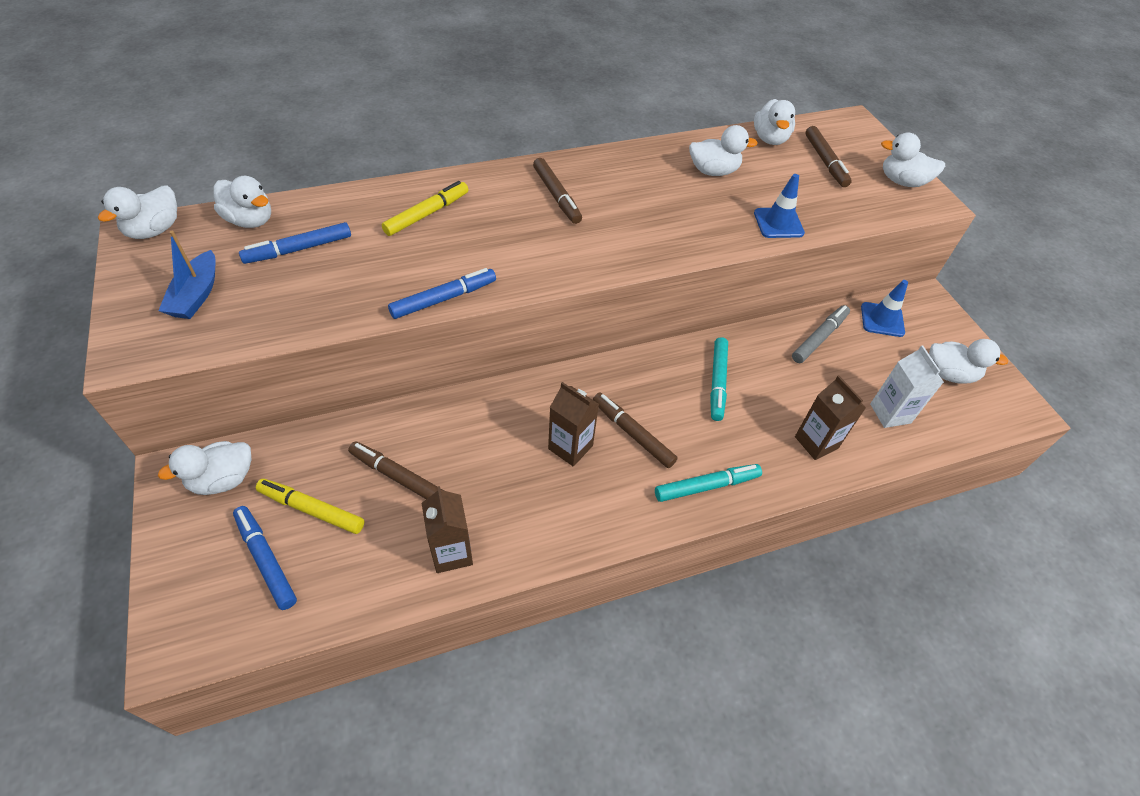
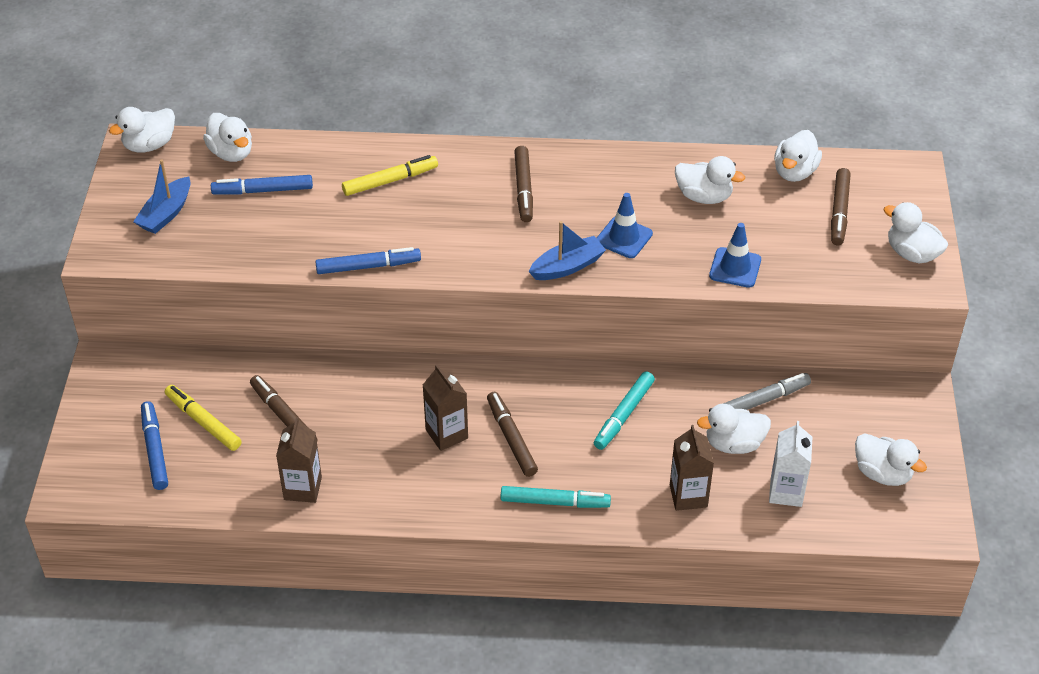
camera: 25 degrees right, 5 degrees down
white duck [158,441,252,495] -> white duck moved to [697,404,771,454]
blue traffic cone [861,280,908,337] -> blue traffic cone moved to [597,193,653,258]
none -> blue boat [529,221,606,280]

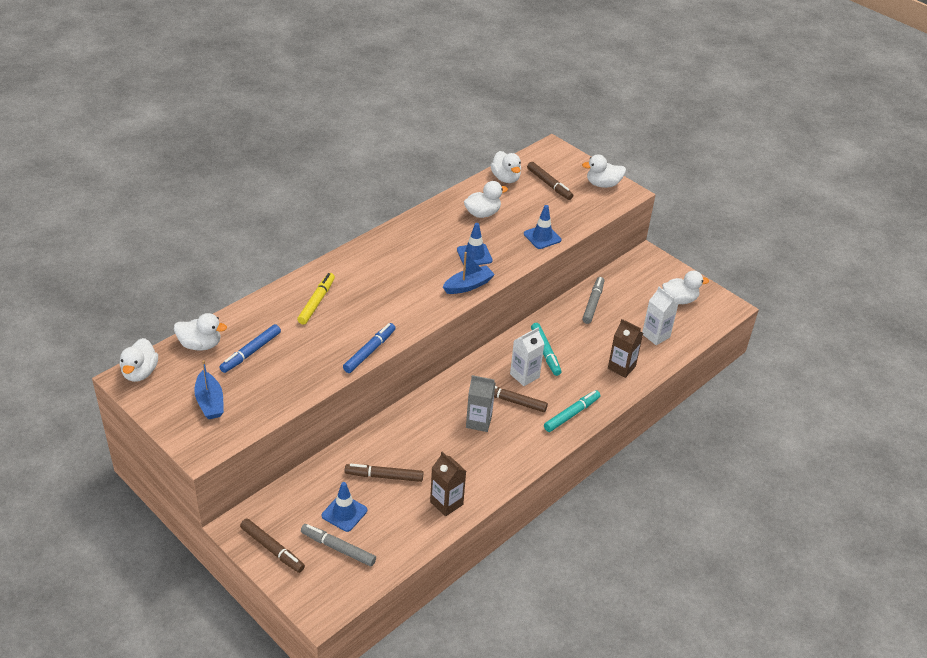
camera: 50 degrees left, 5 degrees down
blue marker [141,401,168,490] -> grey marker [301,524,376,567]
yellow marker [165,385,242,451] -> blue traffic cone [322,482,367,532]
brown carton [423,364,468,451] -> grey carton [466,375,496,432]
brown marker [514,146,533,222] -> brown marker moved to [240,519,305,573]
blue boat [529,221,606,280] -> blue boat turned 45 degrees clockwise [443,252,495,294]
white duck [697,404,771,454] -> none
none -> white carton [510,327,544,386]

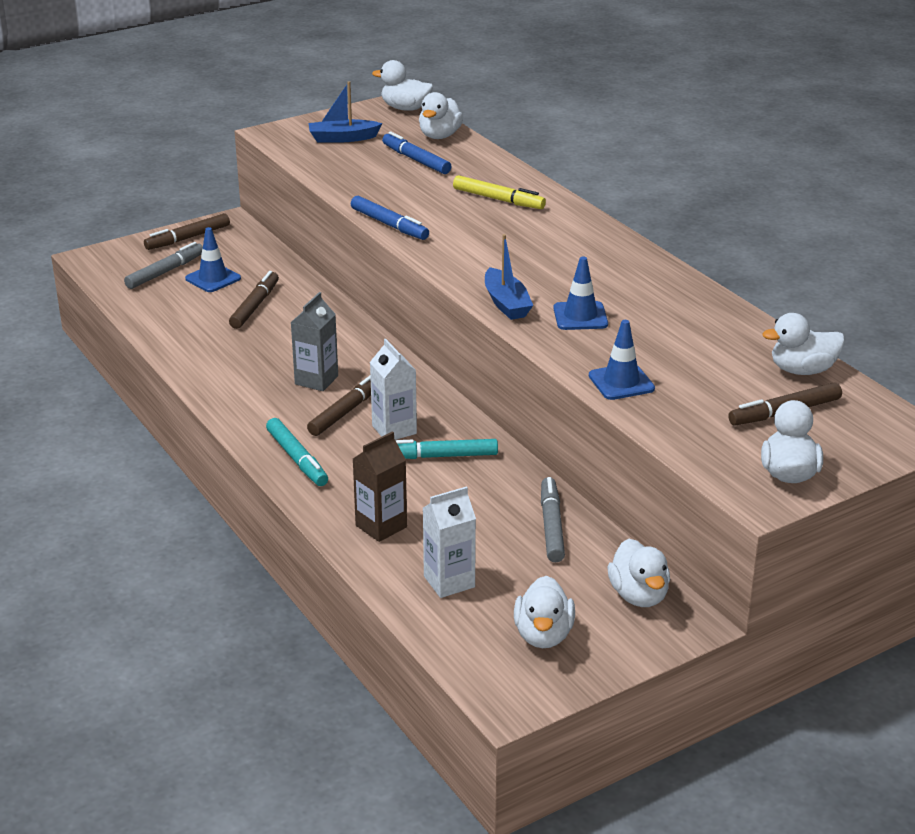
camera: 105 degrees right, 10 degrees down
brown carton [430,452,466,516] -> none
white duck [464,181,508,218] -> white duck moved to [607,539,670,607]
grey marker [582,277,604,324] -> grey marker turned 120 degrees counterclockwise [541,477,565,562]

